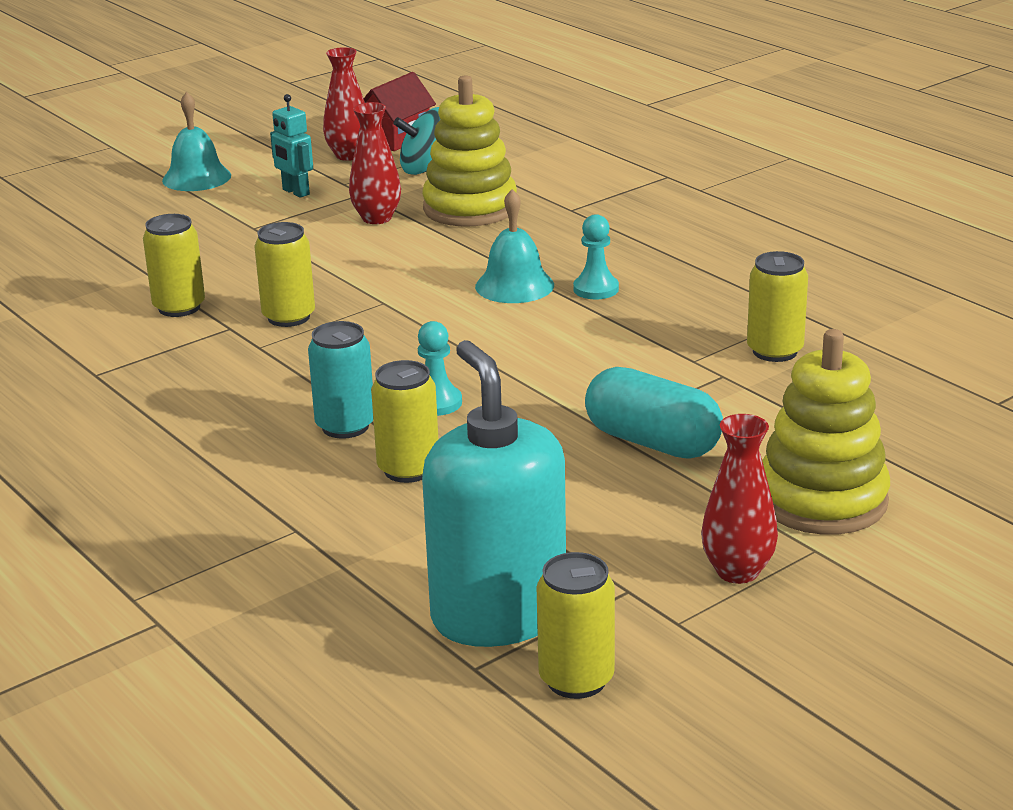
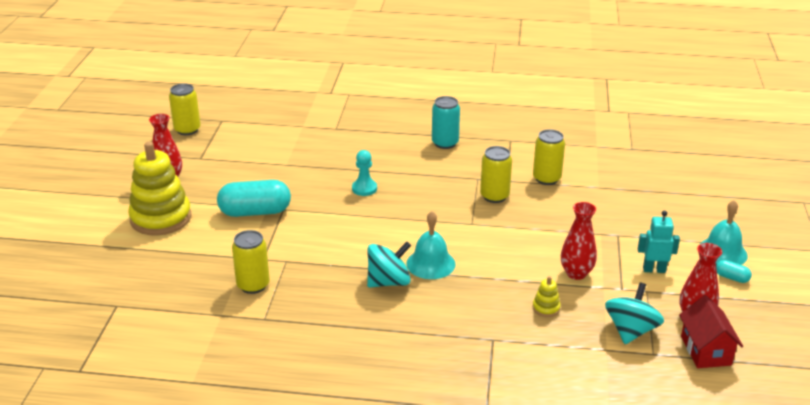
camera: 135 degrees right, 5 degrees up
turquoise can [308,321,373,438] -> turquoise can moved to [432,96,460,149]
yellow can [371,360,438,483] -> none
yellow stacking toy [422,75,517,227] -> yellow stacking toy [532,276,561,317], size x0.40
turquoise soap dispenser [422,340,566,647] -> none
turquoise pawn [573,214,619,299] -> turquoise spinning top [367,242,411,287]
none -> turquoise capsule [716,260,752,283]

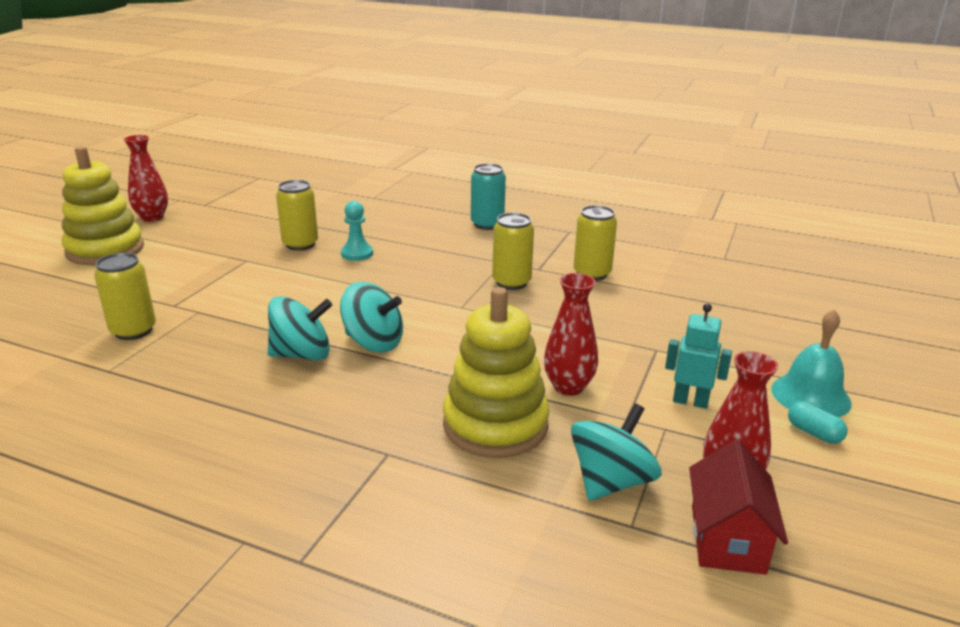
camera: 15 degrees right, 5 degrees down
yellow can [169,83,201,135] -> yellow can moved to [276,180,318,251]
turquoise capsule [217,180,291,217] -> none
turquoise bell [406,211,456,279] -> turquoise spinning top [340,282,403,352]
yellow stacking toy [532,276,561,317] -> yellow stacking toy [443,287,550,458], size x2.47

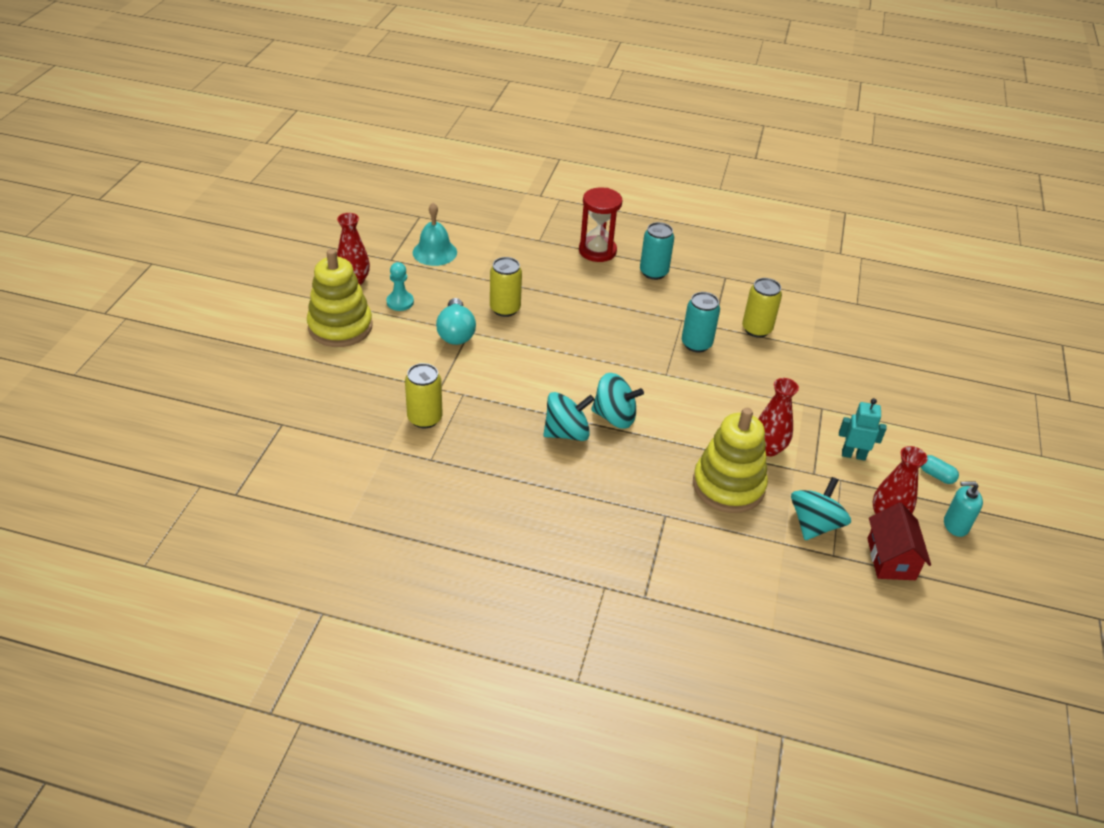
camera: 10 degrees left, 15 degrees up
turquoise pawn [341,201,373,261] -> turquoise pawn moved to [387,262,414,311]
yellow can [492,213,534,290] -> turquoise can [682,292,720,353]
turquoise bell [771,309,852,417] -> turquoise bell moved to [413,203,457,266]
none -> turquoise light bulb [436,298,476,345]
none -> red hourglass [579,187,623,262]
none -> turquoise soap dispenser [944,481,983,537]

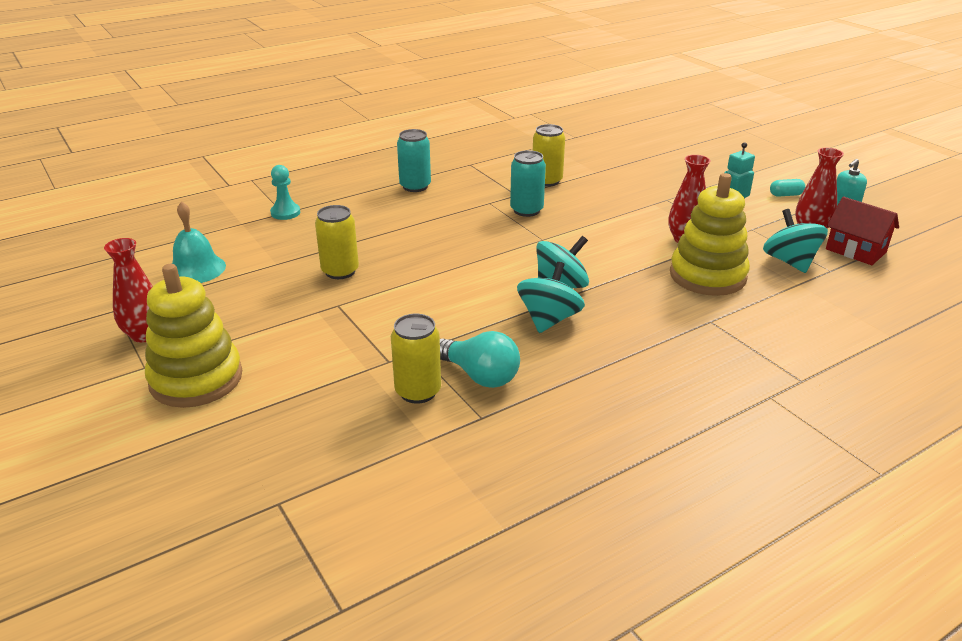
camera: 45 degrees left, 10 degrees down
turquoise pawn [387,262,414,311] -> turquoise pawn moved to [270,165,300,220]
turquoise light bulb [436,298,476,345] -> turquoise light bulb moved to [440,331,520,388]
red hourglass [579,187,623,262] -> none

